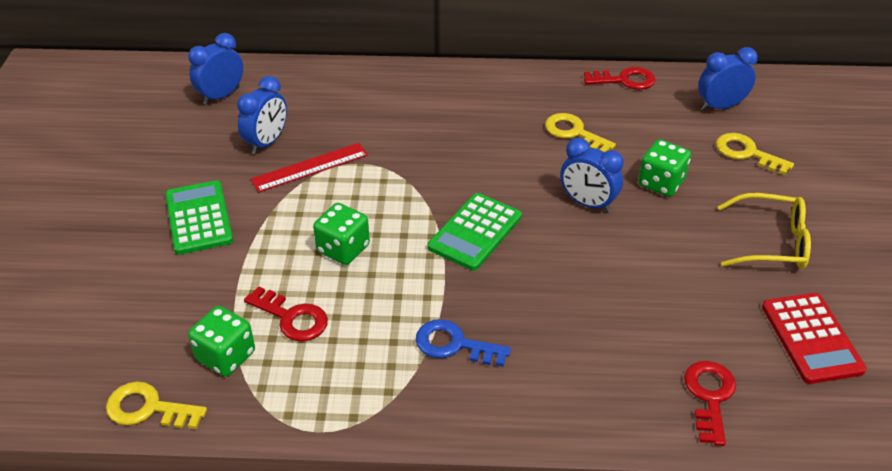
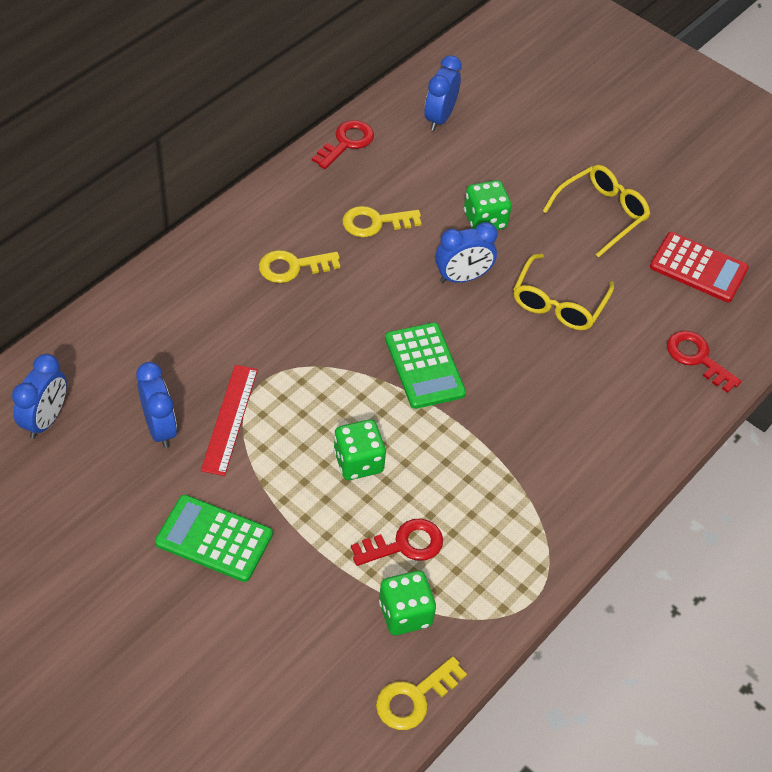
camera: 55 degrees left, 10 degrees up
blue clock [188,33,243,105] -> blue clock turned 150 degrees counterclockwise [12,354,67,439]
blue key [416,319,511,367] -> none
yellow key [716,133,794,175] -> yellow key moved to [259,250,340,283]
none -> yellow glasses [513,254,614,330]

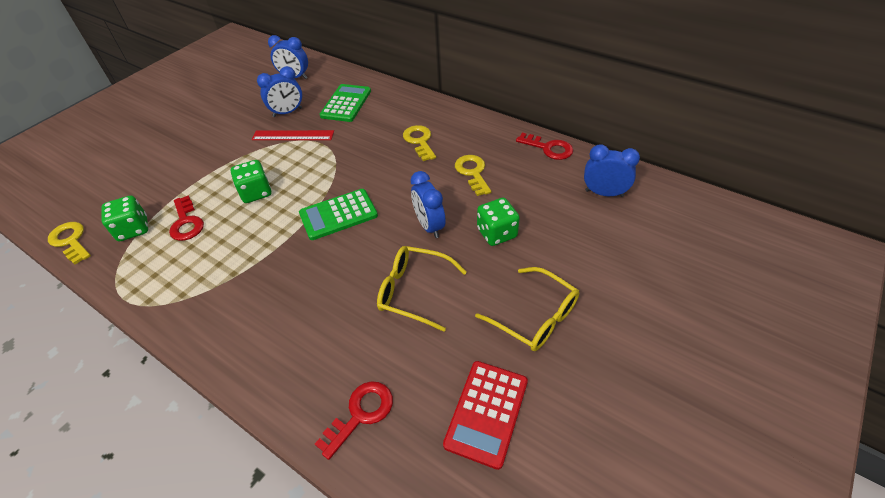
camera: 90 degrees right, 5 degrees down
green calculator [155,495,273,582] -> green calculator moved to [320,84,371,122]

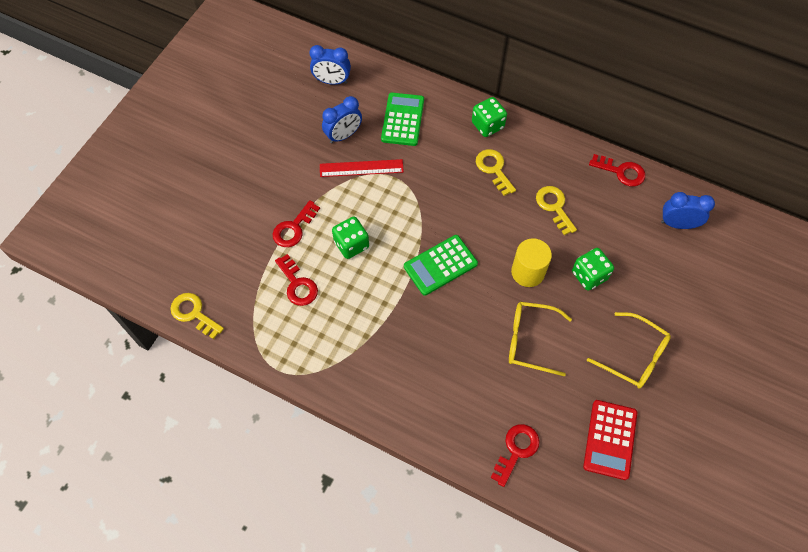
camera: 10 degrees left, 15 degrees up
green dice [101,196,148,241] -> green dice moved to [472,97,507,137]
blue clock [411,171,446,238] -> yellow cylinder [511,238,552,287]
none -> red key [273,200,320,247]

